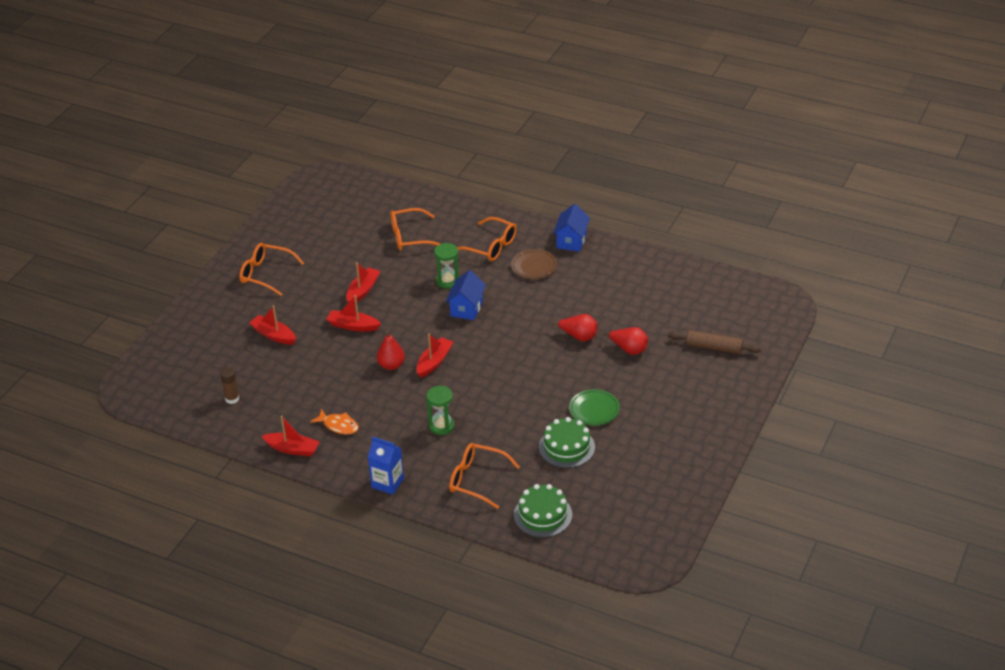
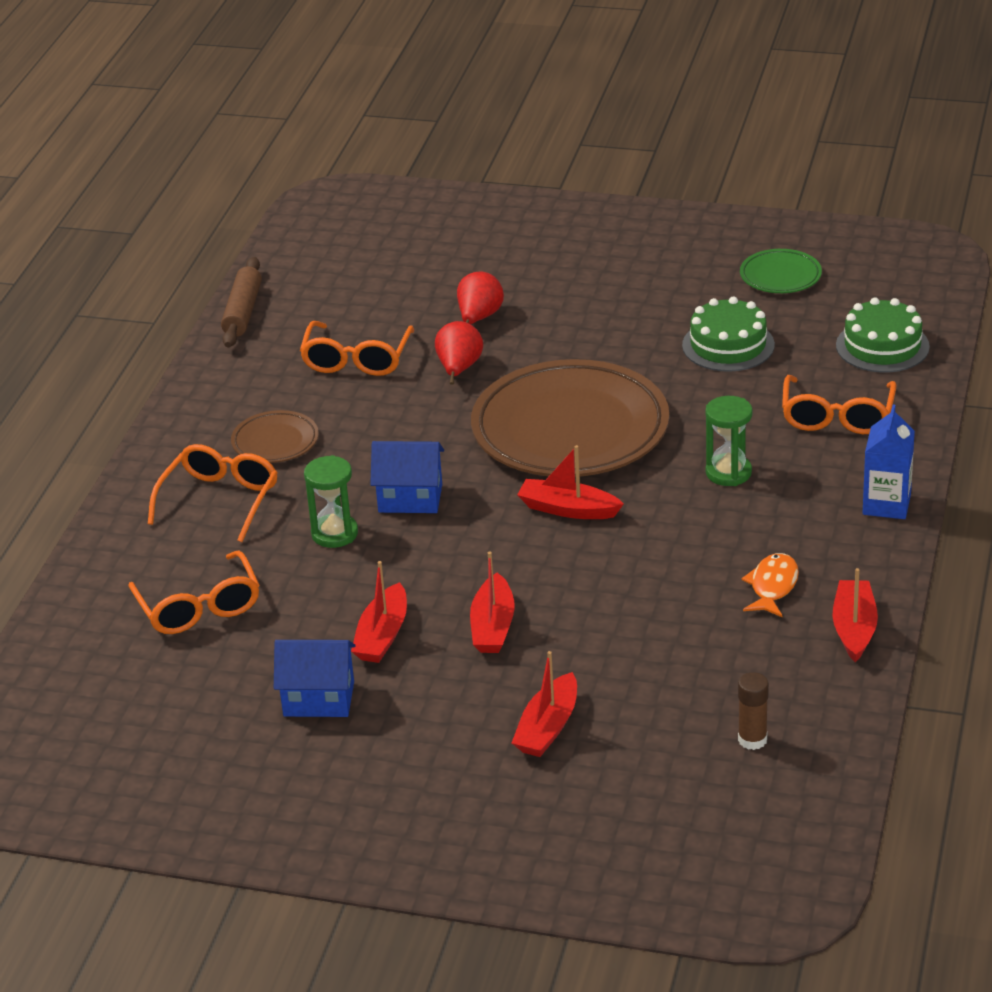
camera: 100 degrees left, 5 degrees down
orange glasses [239,243,304,296] -> orange glasses moved to [300,321,414,376]
red boat [346,262,380,303] -> red boat turned 90 degrees counterclockwise [351,561,407,663]
red pear [377,331,405,370] -> none
blue house [553,204,590,252] -> blue house moved to [274,640,356,717]
green plate [569,389,620,425] -> green plate moved to [740,249,822,293]
brown rolling pin [668,330,762,354] -> brown rolling pin moved to [221,257,262,347]
none -> brown plate [471,359,669,477]

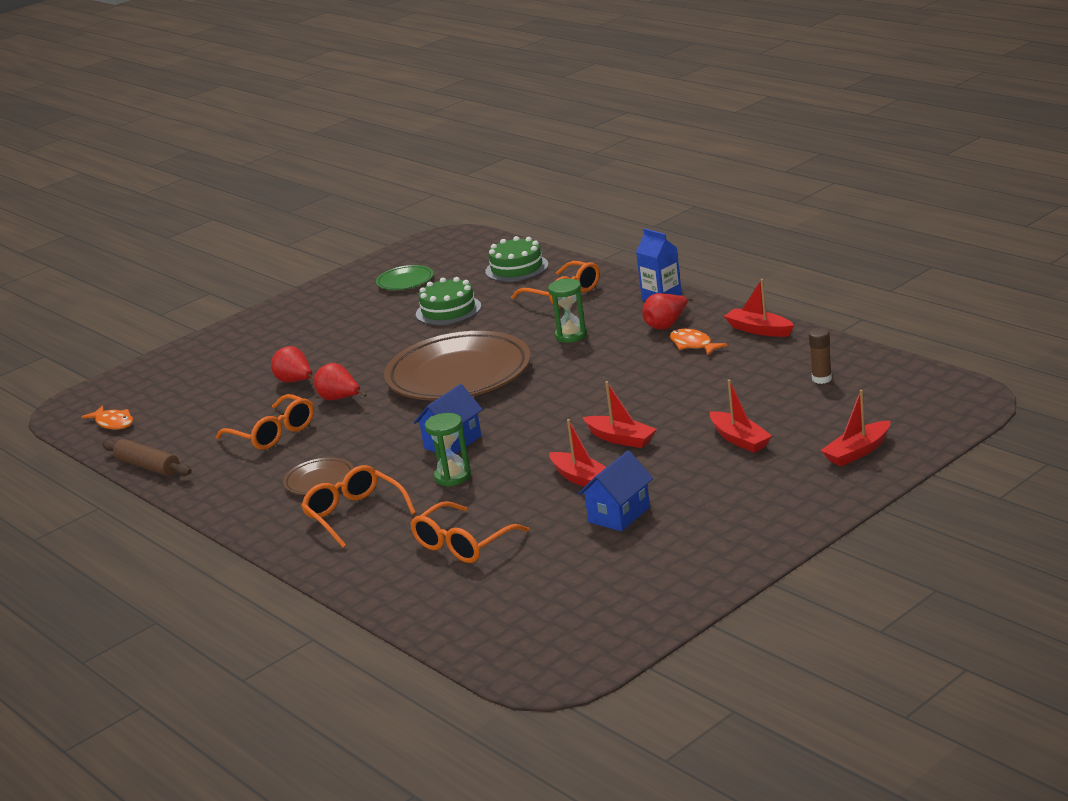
camera: 55 degrees left, 10 degrees down
orange glasses [128,550,259,634] -> orange glasses turned 120 degrees clockwise [410,501,529,563]
red boat [517,445,624,519] -> red boat moved to [820,390,891,466]
none -> orange fish [81,405,133,430]
none -> red pear [642,293,693,330]

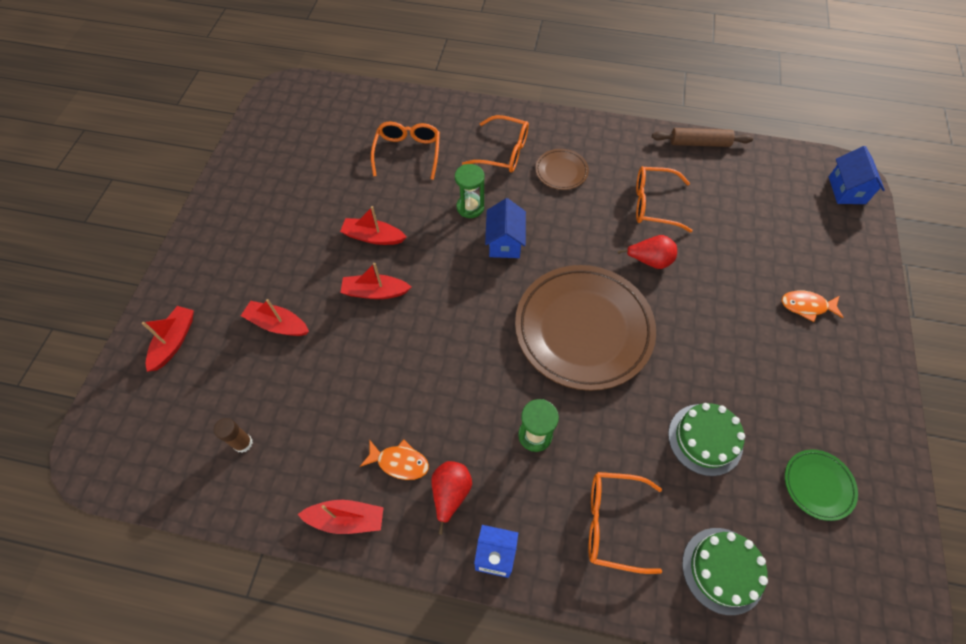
camera: 140 degrees right, 35 degrees up
orange fish [81,405,133,430] -> orange fish moved to [781,290,844,322]
red pear [271,346,314,383] -> none
blue house [578,451,653,531] -> blue house moved to [829,146,885,204]

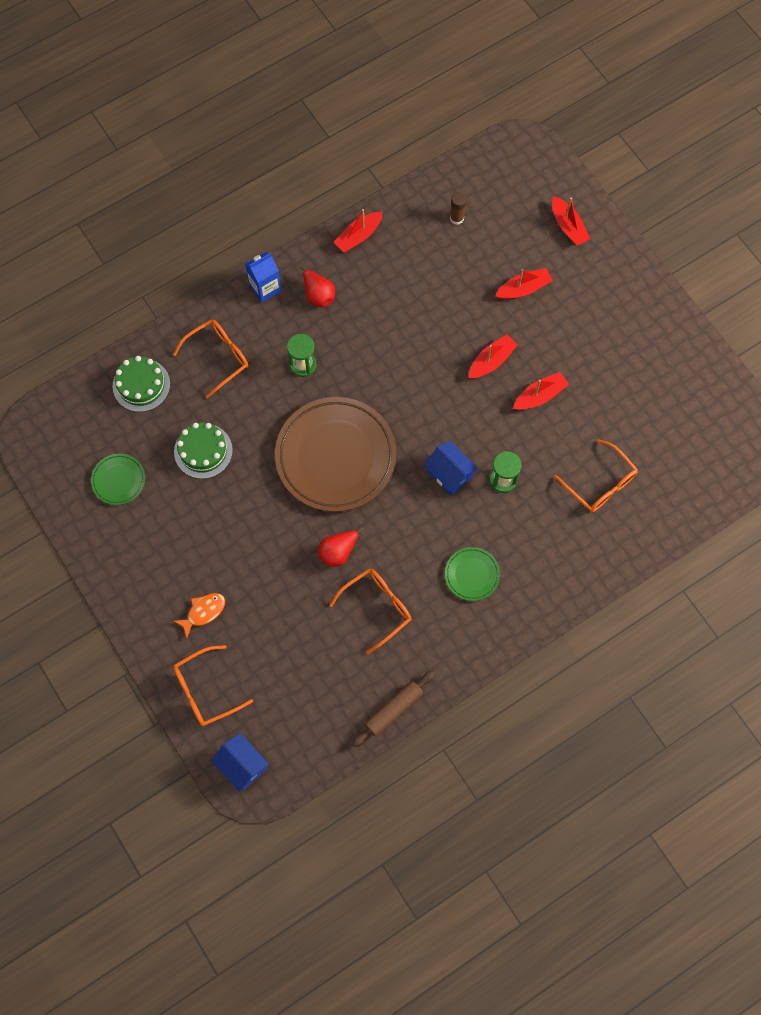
camera: 135 degrees right, 10 degrees up
orange fish [360,440,429,480] -> none
orange glasses [462,115,529,173] -> orange glasses moved to [173,645,253,726]
brown plate [535,149,589,190] -> green plate [445,547,500,601]

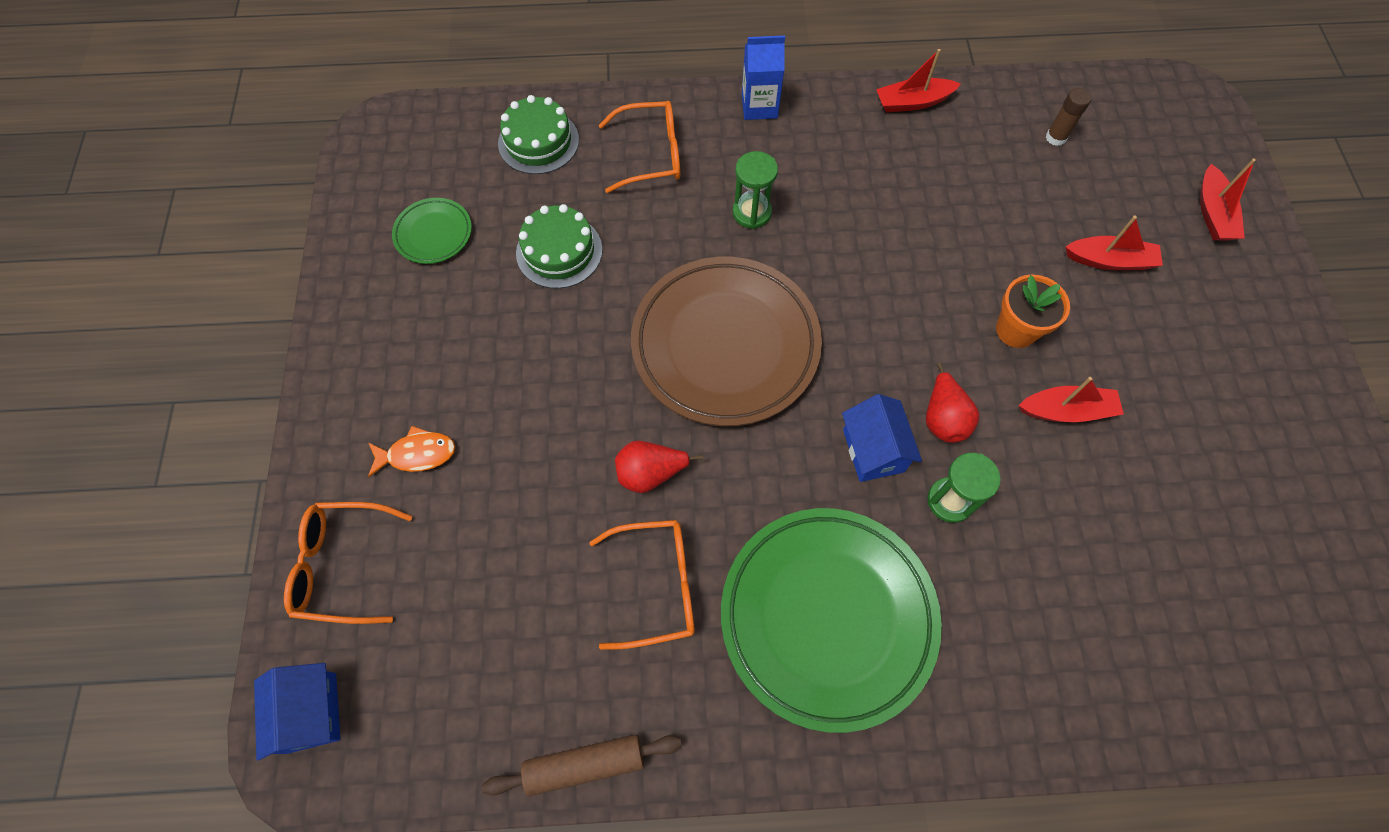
camera: 30 degrees right, 5 degrees down
red pear [300,266,335,307] -> red pear moved to [926,363,979,443]
green plate [445,547,500,601] -> green plate [721,508,942,733], size x2.25
red boat [469,334,518,379] -> orange flower pot [996,274,1070,348]
orange glasses [554,439,638,513] -> none

